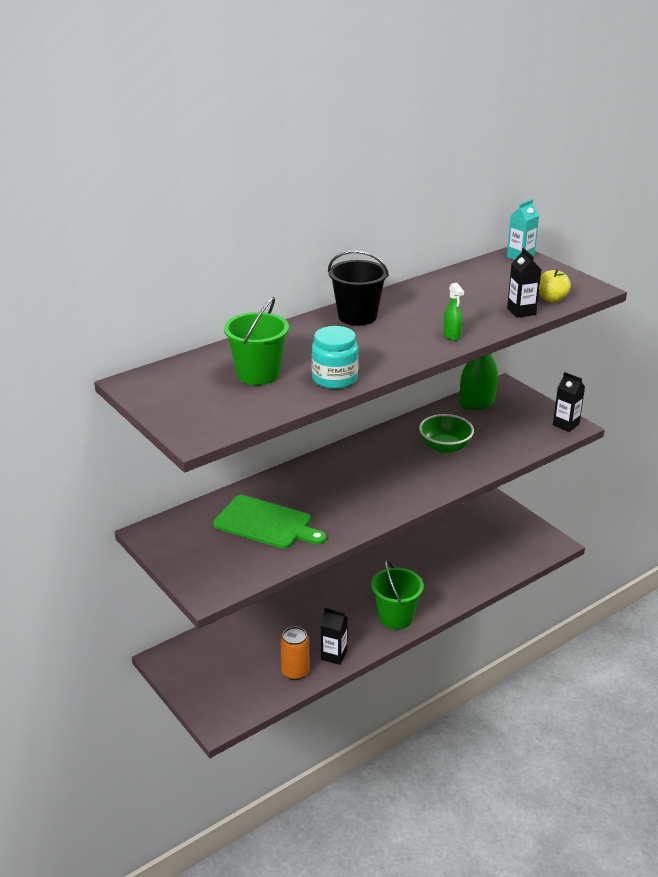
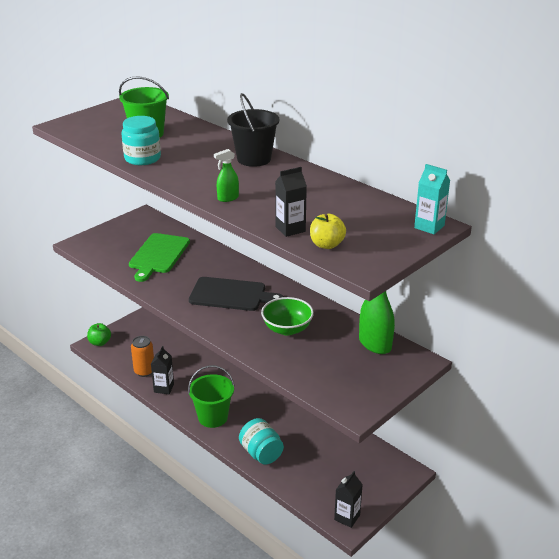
camera: 80 degrees right, 0 degrees up
black carton [553,372,585,432] -> black carton moved to [334,471,363,528]
none -> green apple [87,323,111,346]
none -> black cutting board [189,277,284,311]
none -> turquoise jar [239,418,284,465]

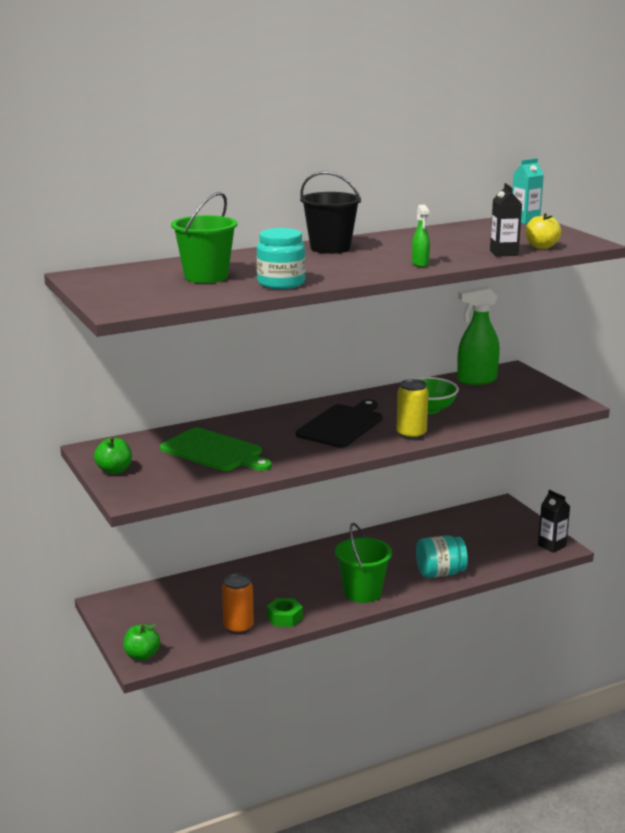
camera: 70 degrees left, 10 degrees down
black carton [151,346,174,394] -> green nut [267,598,303,627]
none -> green apple [94,437,132,474]
none -> yellow can [397,379,429,440]

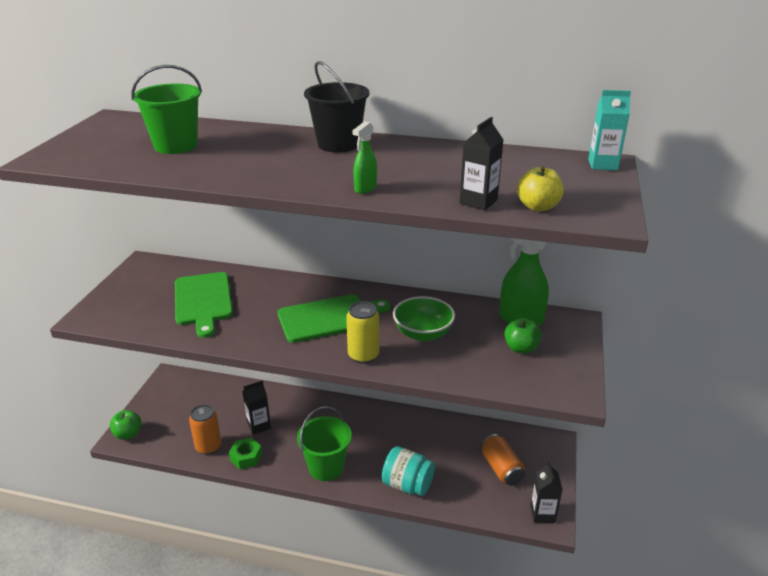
camera: 40 degrees right, 10 degrees up
green apple [94,437,132,474] -> green apple moved to [504,318,542,354]
turquoise jar [257,228,305,289] -> none
black cutting board [296,400,383,448] -> green cutting board [278,294,390,343]
none -> black carton [242,381,271,435]
none -> orange can [481,434,525,486]

